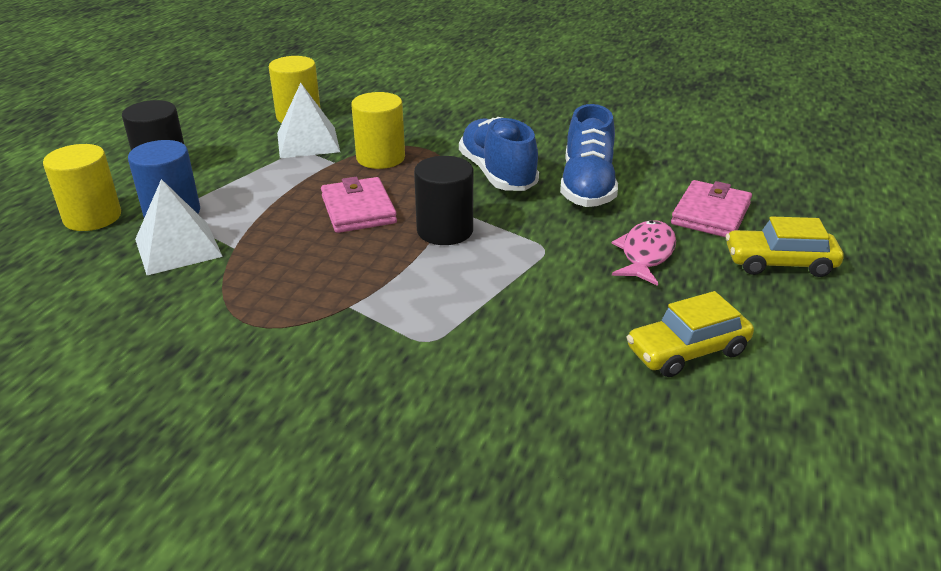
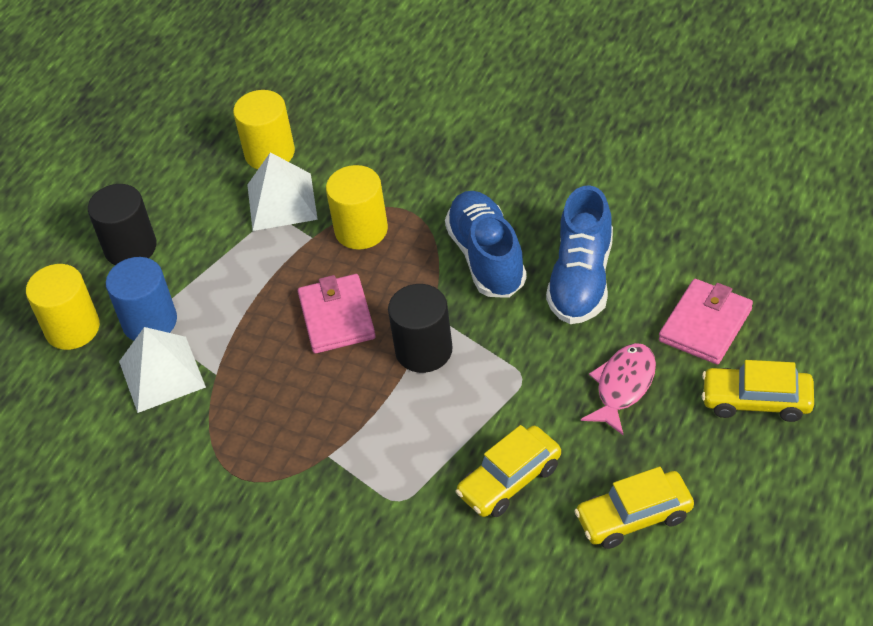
camera: 10 degrees right, 15 degrees up
none -> yellow car [456,425,561,517]

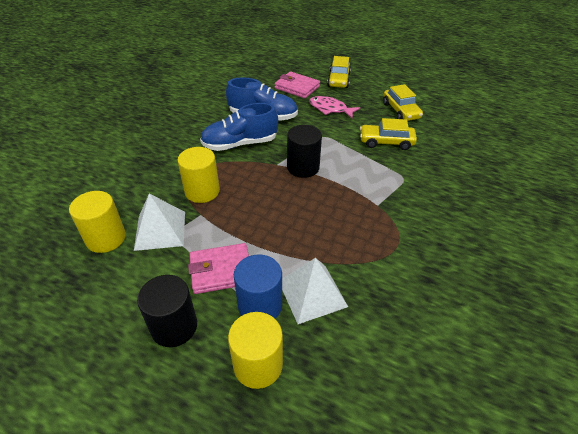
camera: 95 degrees left, 5 degrees down
pink wallet [298,274,376,354] -> pink wallet moved to [188,243,249,294]
yellow car [456,425,561,517] -> yellow car turned 135 degrees clockwise [360,118,417,150]

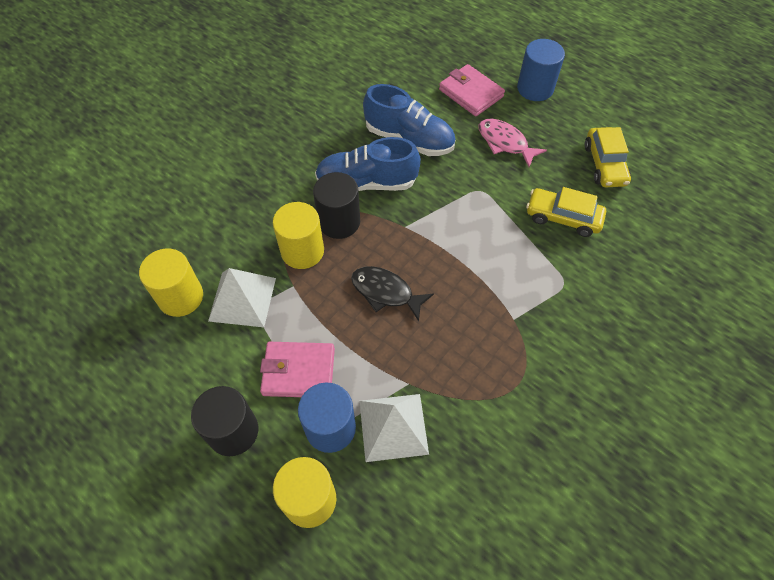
camera: 15 degrees right, 15 degrees up
black cylinder [287,125,322,178] -> black cylinder moved to [313,172,360,239]
yellow car [327,56,351,88] -> blue cylinder [517,39,565,101]
none -> black fish [351,266,434,321]

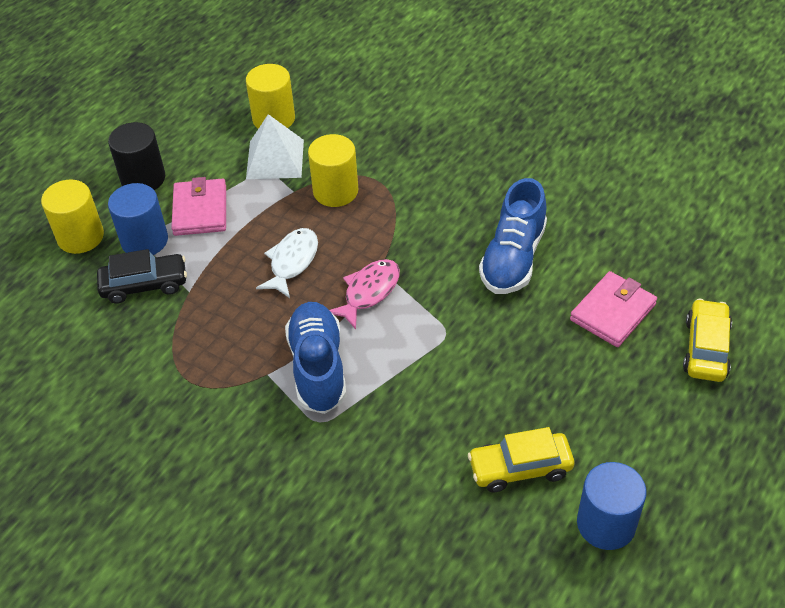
camera: 85 degrees right, 10 degrees down
black cylinder [313,172,360,239] -> none
blue shoe [315,137,421,191] -> blue shoe moved to [285,302,347,414]
black fish [351,266,434,321] -> white fish [256,228,318,298]
white pyramid [359,394,429,462] -> black car [97,249,187,304]
pink fish [478,118,547,167] -> pink fish moved to [330,259,400,330]
blue cylinder [517,39,565,101] -> blue cylinder moved to [577,462,647,550]
yellow car [526,187,606,237] -> yellow car moved to [683,299,732,382]

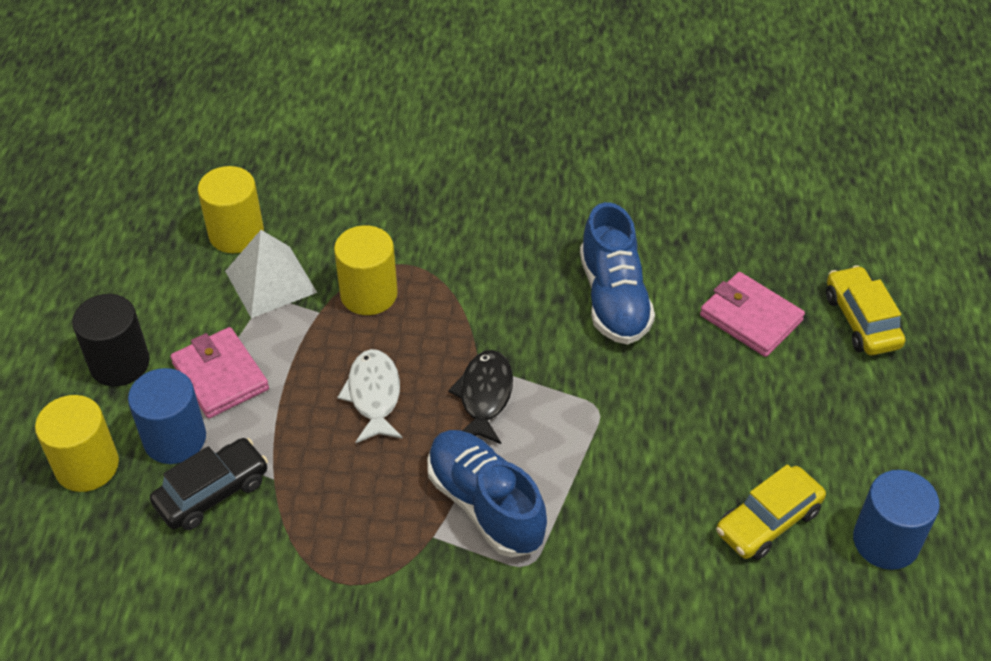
camera: 30 degrees left, 0 degrees up
pink fish [330,259,400,330] -> black fish [448,350,513,444]
pink wallet [570,271,657,347] -> pink wallet turned 60 degrees counterclockwise [700,272,805,357]

